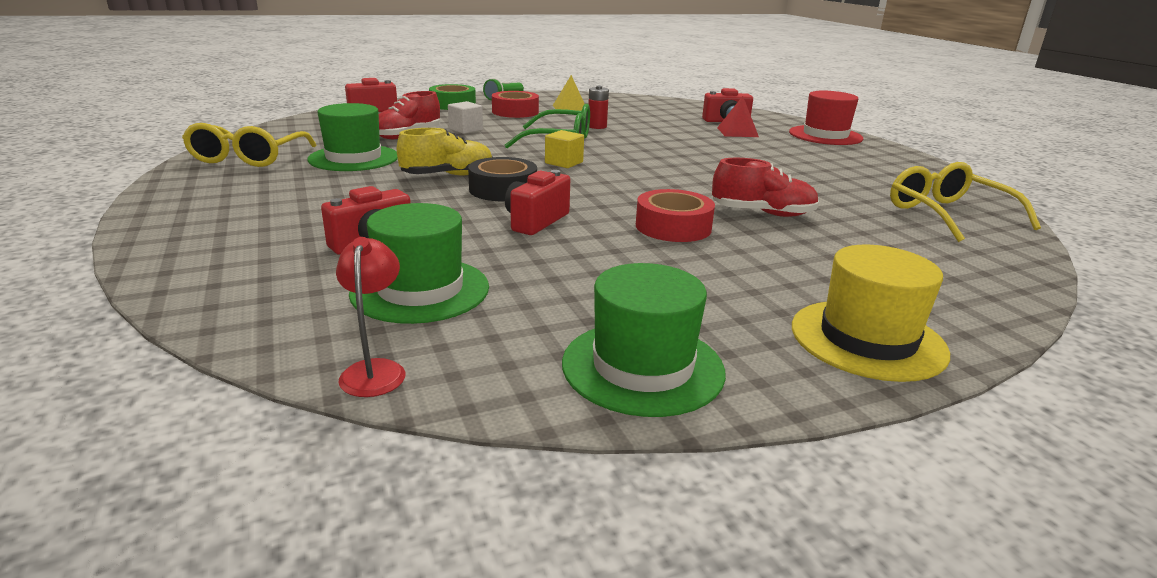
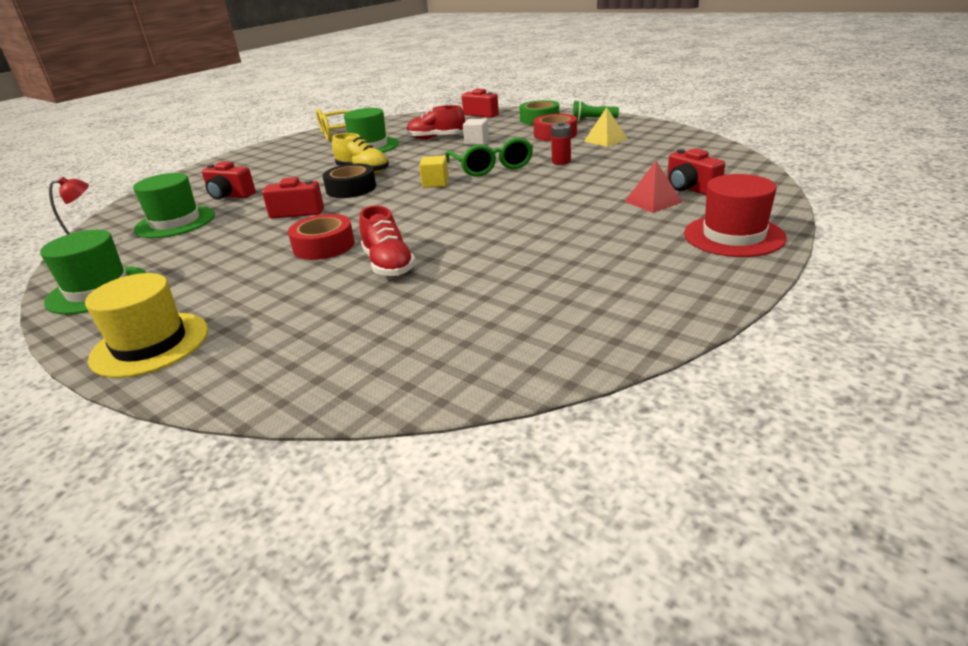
camera: 65 degrees right, 5 degrees up
yellow glasses [890,162,1041,242] -> none

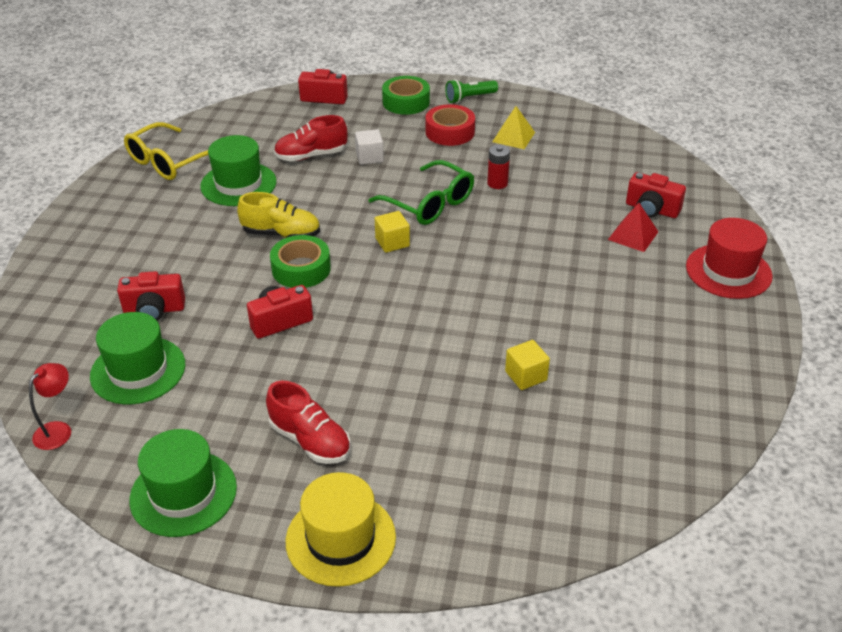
camera: 30 degrees left, 10 degrees up
red tape [288,214,355,260] -> none
black tape [323,164,376,198] -> green tape [270,235,331,288]
red shoe [359,206,416,277] -> red shoe moved to [266,380,351,464]
none -> yellow cube [505,340,550,390]

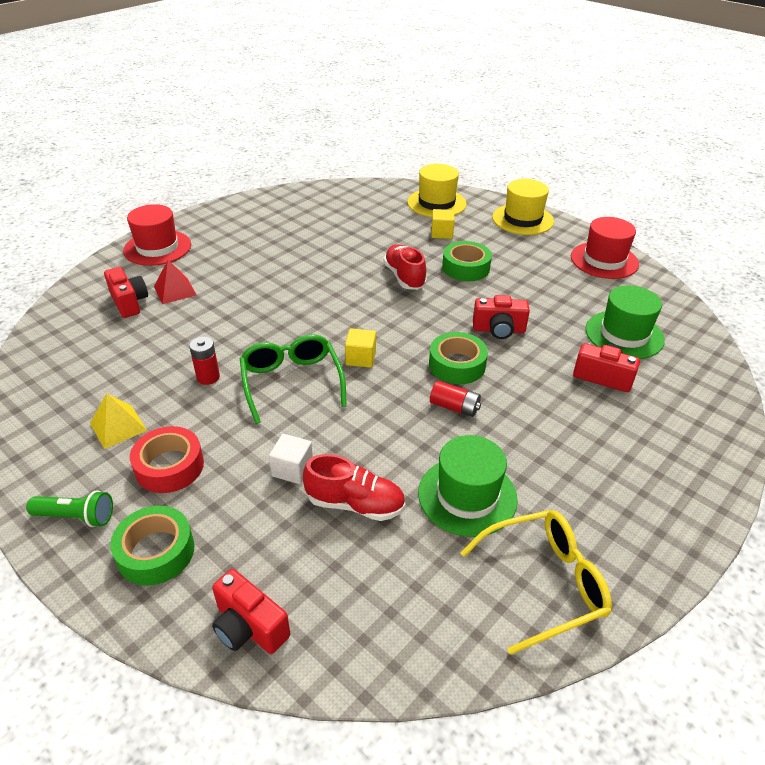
camera: 150 degrees left, 0 degrees up
red lamp [29,363,71,450] -> none
green hat [129,429,237,537] -> red hat [571,217,639,279]
yellow shoe [237,192,320,238] -> red battery [430,381,481,417]
red shoe [266,380,351,464] -> red shoe moved to [383,244,427,290]
yellow cube [505,340,550,390] -> yellow cube moved to [431,209,455,239]
none -> yellow hat [407,164,467,217]
none -> green tape [442,241,492,281]

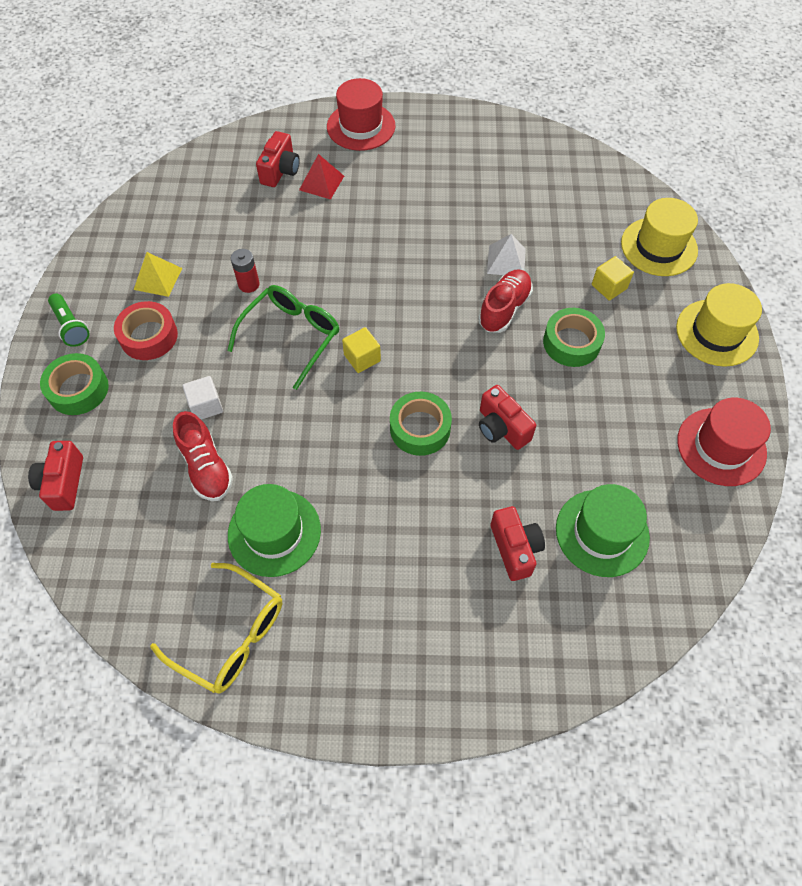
camera: 50 degrees right, 20 degrees up
red battery [430,381,481,417] -> none
none -> white pyramid [487,234,526,275]

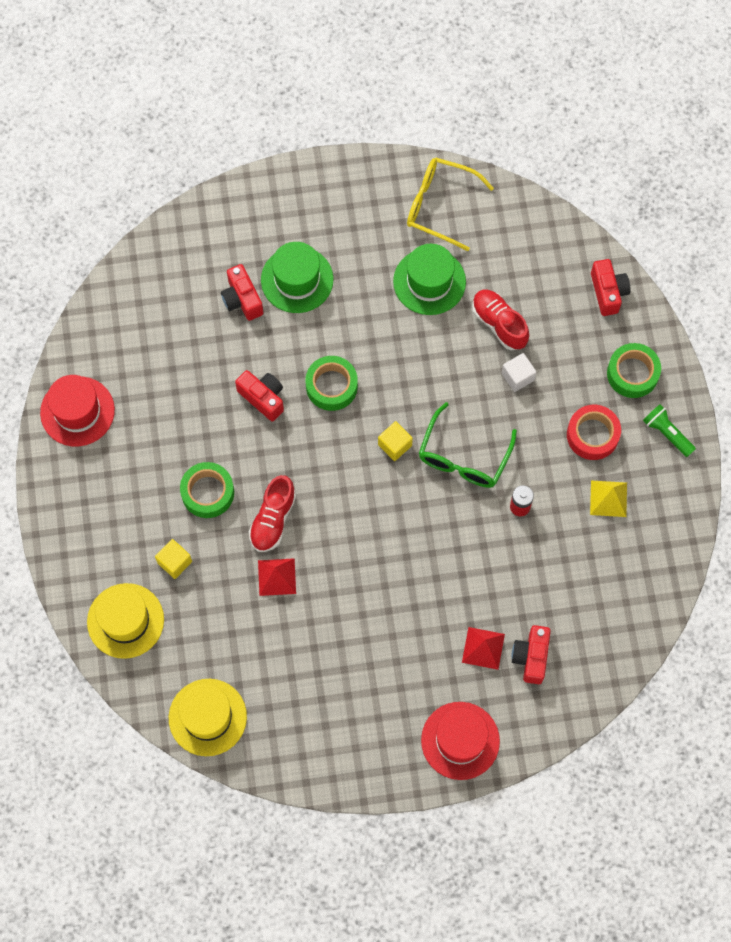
camera: 170 degrees right, 10 degrees up
white pyramid [487,234,526,275] -> red pyramid [258,558,296,596]
green hat [556,484,650,577] -> green hat moved to [261,242,334,313]
yellow hat [676,283,762,367] -> yellow hat moved to [169,679,247,756]

